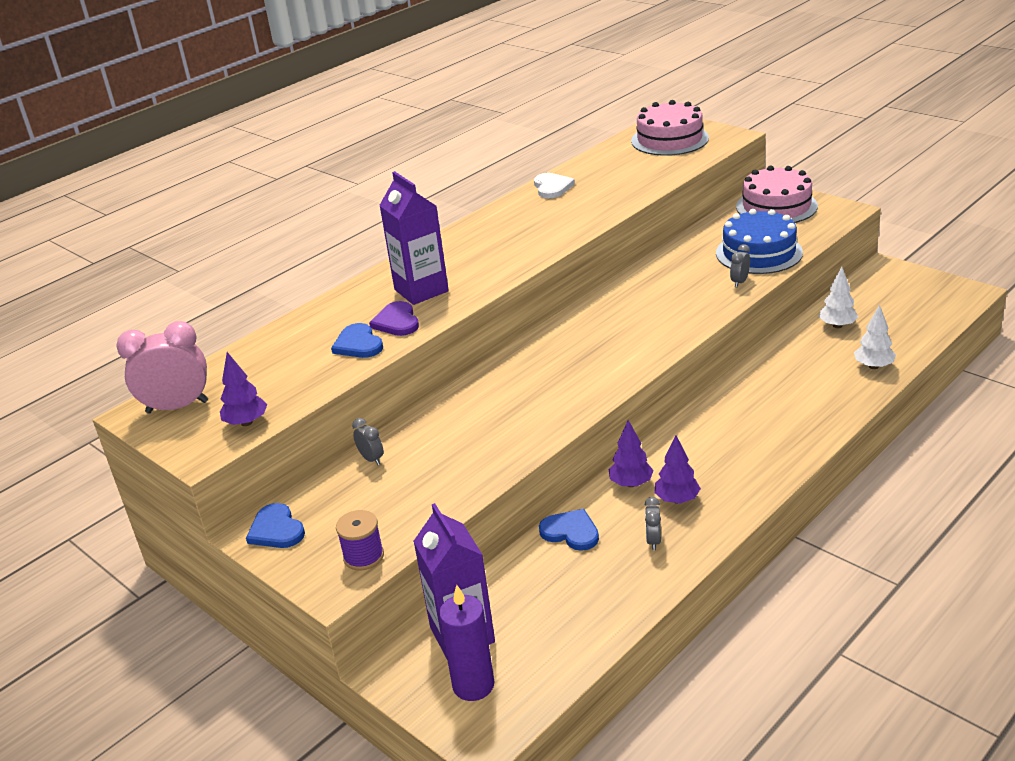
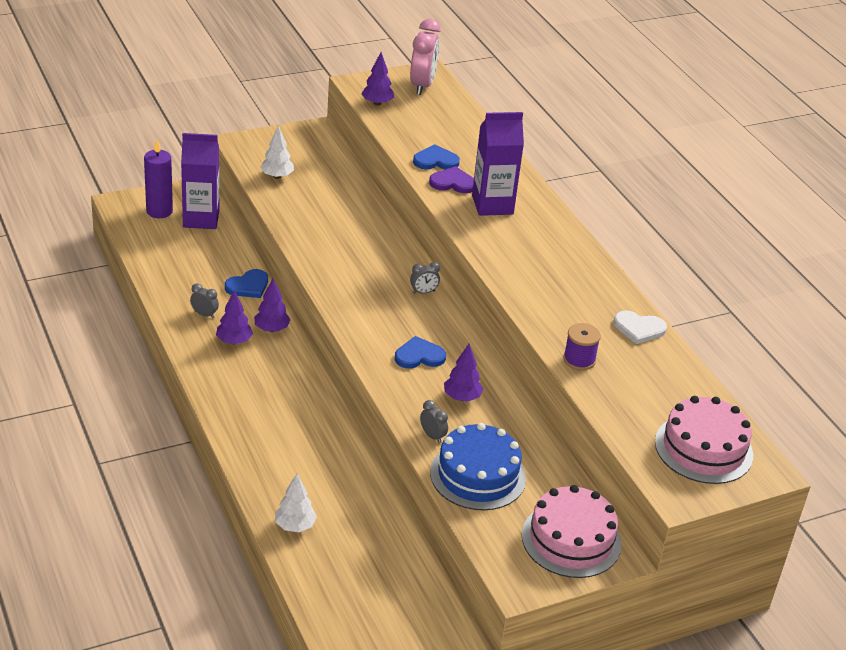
camera: 105 degrees right, 5 degrees up
blue heart [246,503,305,548] -> blue heart moved to [395,336,446,369]
purple spool [336,510,384,571] -> purple spool moved to [563,323,601,370]
grey clock [352,418,383,465] -> grey clock moved to [410,262,440,294]
white tree [819,267,858,328] -> white tree moved to [260,125,294,179]
none -> purple tree [444,344,484,402]

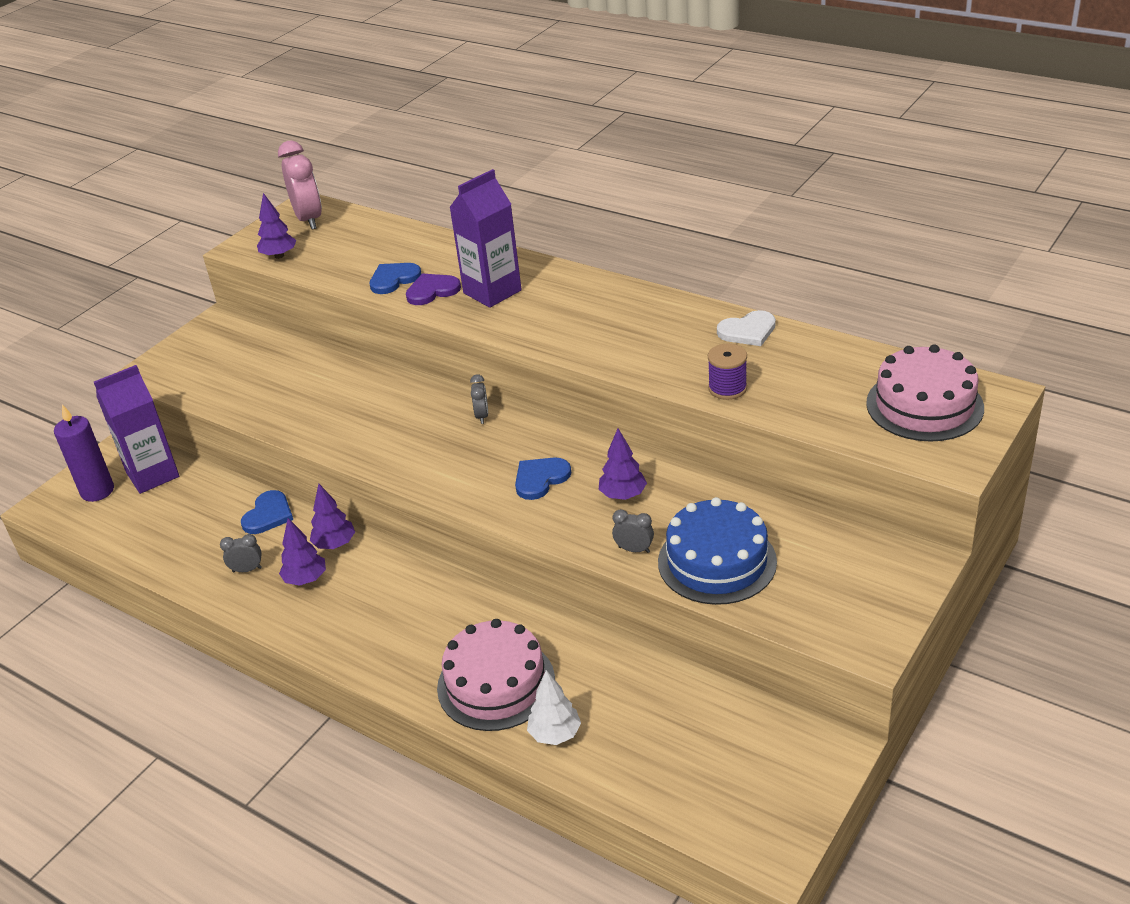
camera: 25 degrees left, 0 degrees up
white tree [260,125,294,179] -> none
grey clock [410,262,440,294] -> grey clock turned 45 degrees counterclockwise [470,374,488,424]
pink cake [522,485,621,578] -> pink cake moved to [437,619,555,731]

